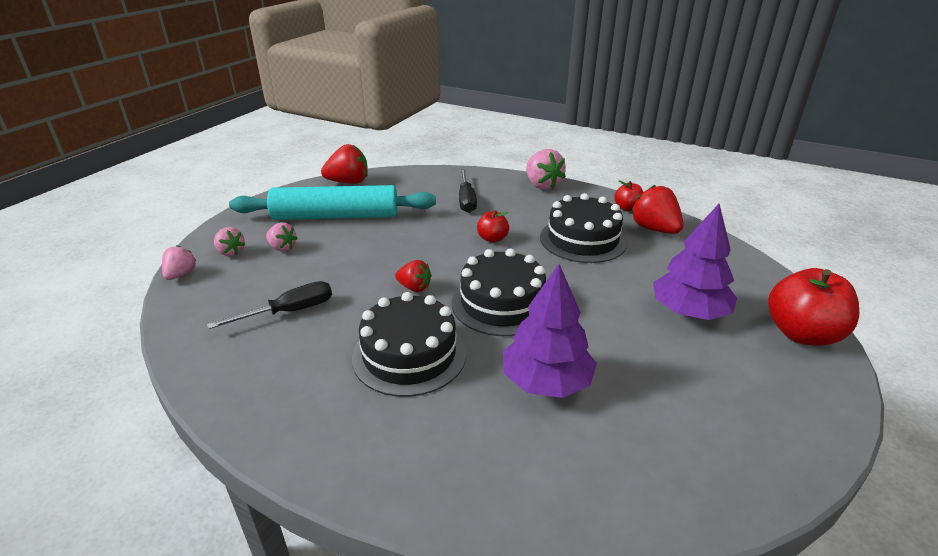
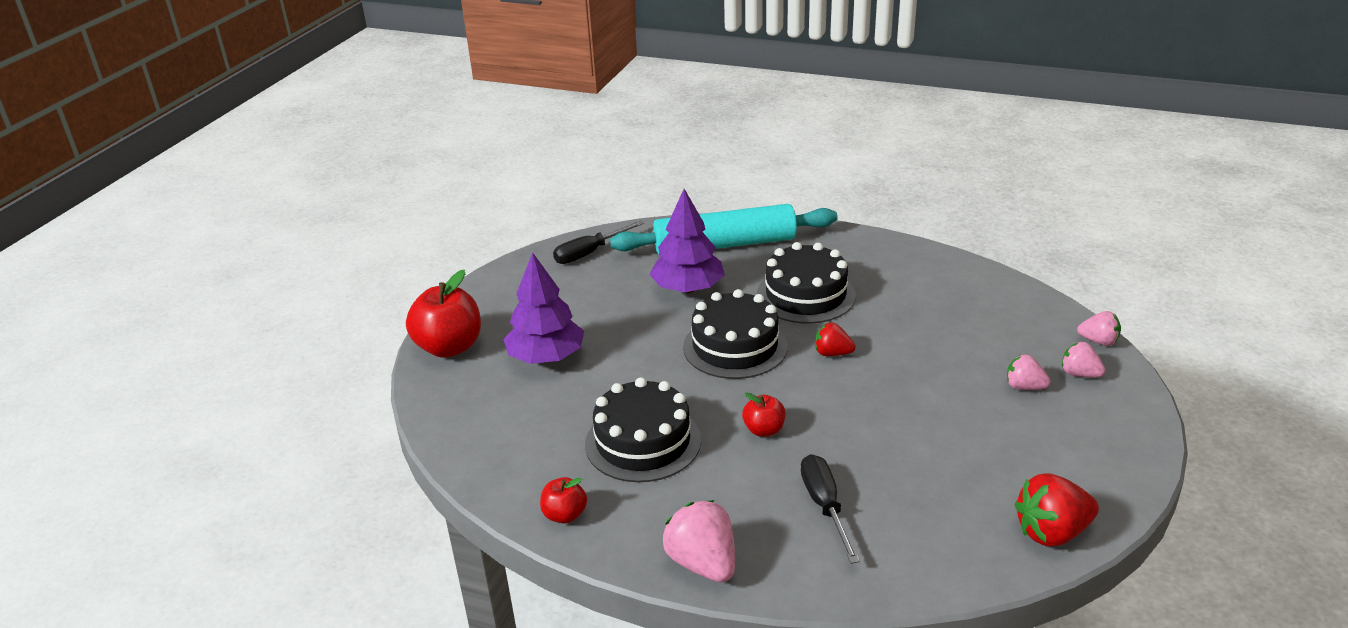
camera: 175 degrees right, 0 degrees up
pink strawberry [162,245,196,280] -> pink strawberry turned 75 degrees counterclockwise [1077,311,1121,346]
black screwdriver [207,281,332,329] -> black screwdriver moved to [553,220,644,264]
turquoise rolling pin [229,185,436,220] -> turquoise rolling pin moved to [610,204,838,255]
red strawberry [631,185,684,234] -> none

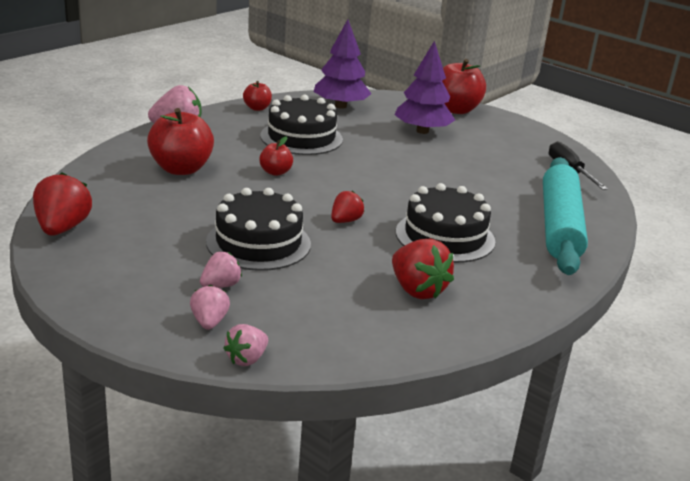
camera: 105 degrees right, 5 degrees down
purple tree [650,189,725,293] -> purple tree moved to [314,19,371,109]
black cake [683,289,788,379] -> black cake moved to [206,188,311,271]
black screwdriver [801,454,860,564] -> red apple [147,108,214,175]
pink strawberry [1062,342,1106,377] -> pink strawberry turned 60 degrees counterclockwise [190,285,230,330]
none -> red strawberry [392,239,454,299]

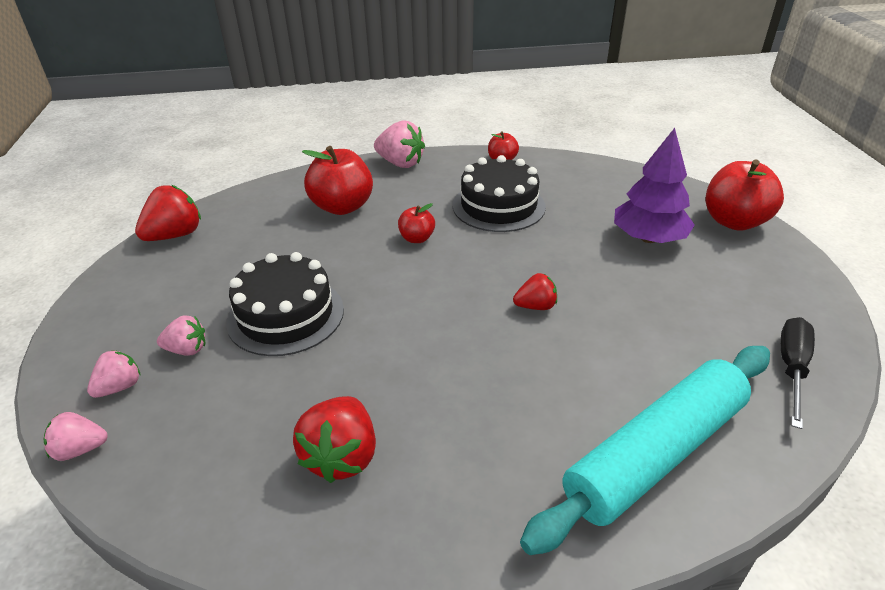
camera: 45 degrees right, 10 degrees up
purple tree [314,19,371,109] -> none
red strawberry [331,191,364,223] -> red strawberry moved to [513,273,557,310]
black cake [396,183,495,263] -> none

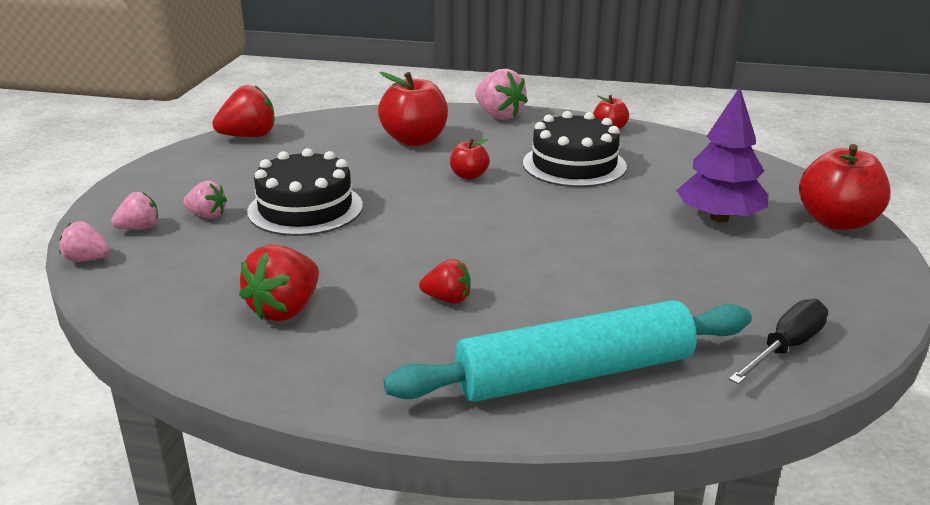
camera: 20 degrees right, 10 degrees down
red strawberry [513,273,557,310] -> red strawberry moved to [419,259,471,304]

